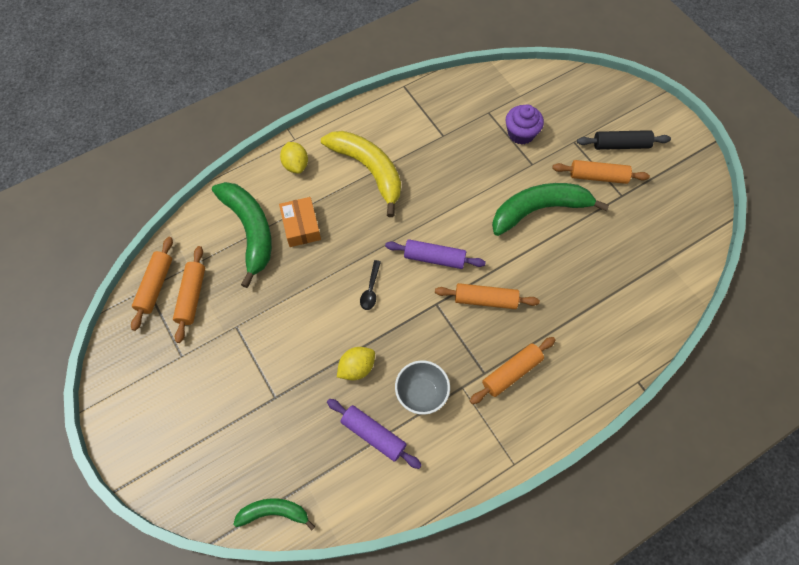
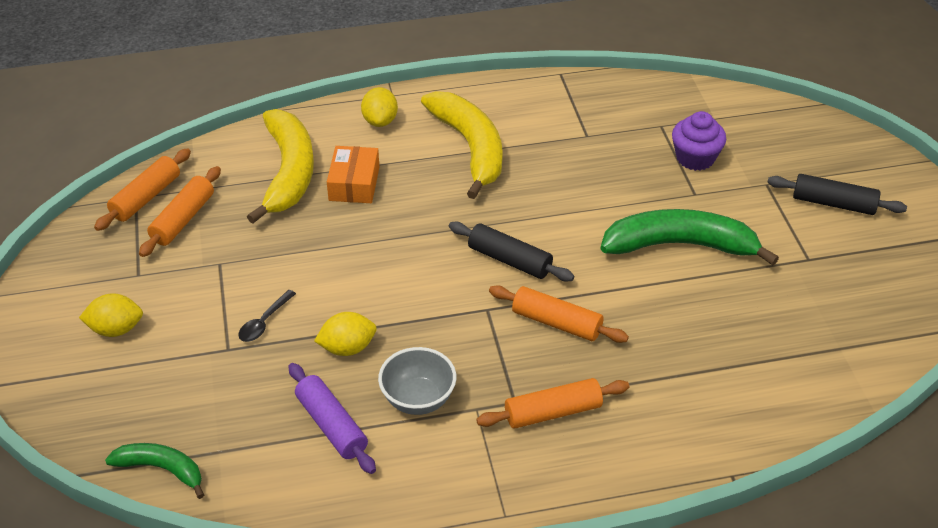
camera: 20 degrees right, 20 degrees down
green banana [212,182,272,288] -> yellow banana [247,109,314,224]
black spoon [360,260,381,310] -> black spoon moved to [238,290,296,342]
purple rolling pin [385,239,486,269] -> black rolling pin [449,222,574,281]
orange rolling pin [552,160,650,184] -> none
none -> yellow lemon [79,293,143,337]

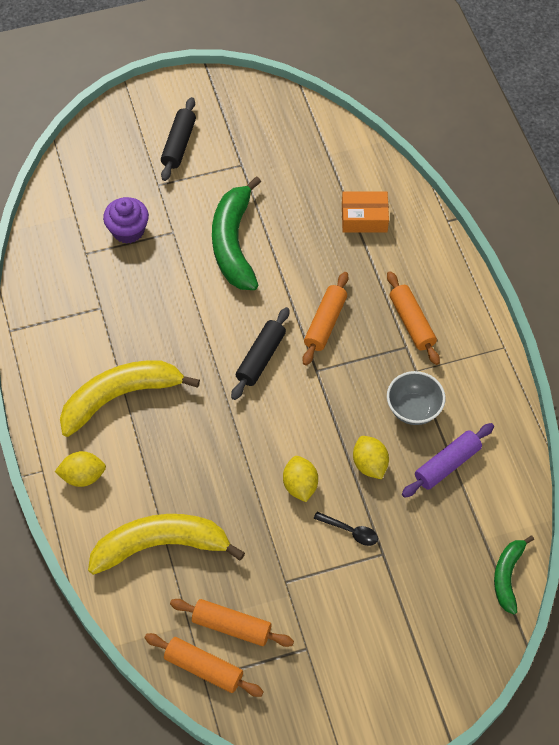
camera: 95 degrees left, 15 degrees up
yellow lemon [79,293,143,337] -> yellow lemon moved to [283,456,318,502]
orange box [327,146,379,203] -> orange box moved to [342,191,389,233]

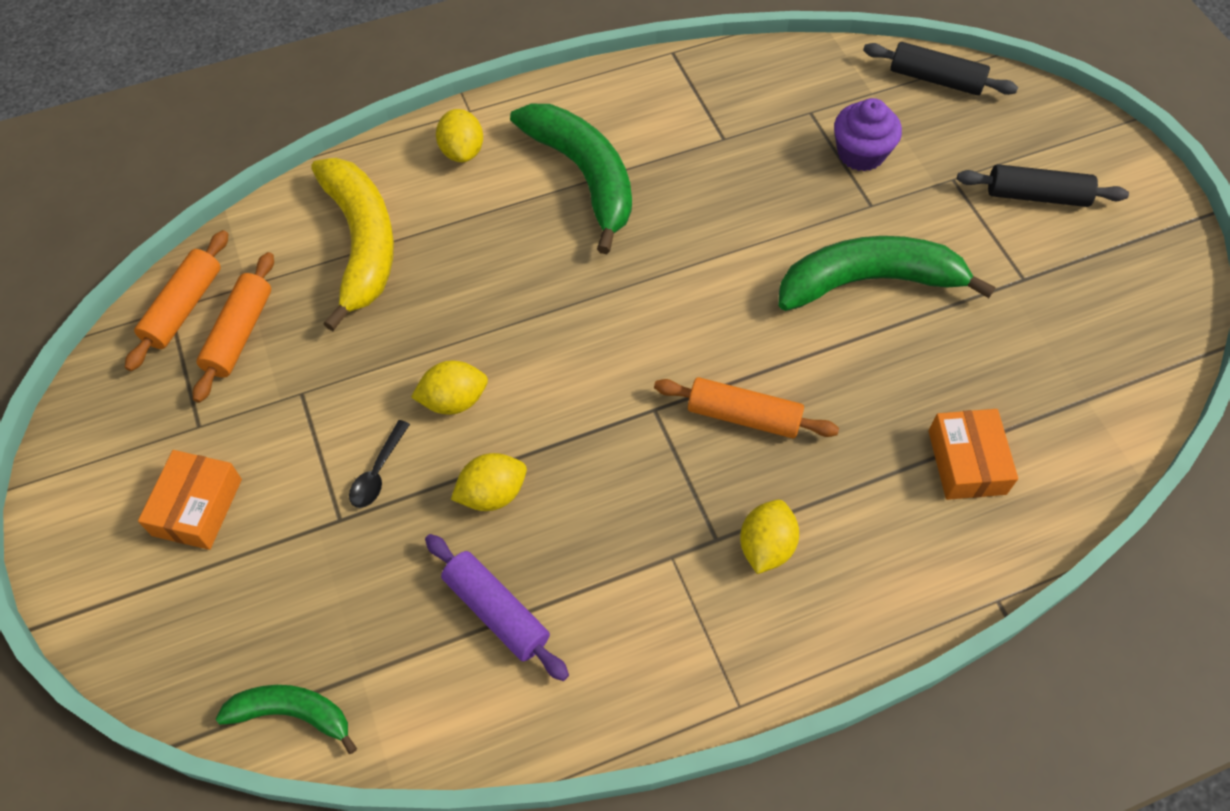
camera: 85 degrees right, 0 degrees up
yellow banana [60,360,200,437] -> green banana [510,104,632,254]
black rolling pin [231,307,289,400] -> black rolling pin moved to [863,42,1018,96]
orange rolling pin [387,271,440,365] -> yellow lemon [740,500,799,574]
grey bowl [387,371,446,425] -> none
none -> orange box [138,450,242,550]

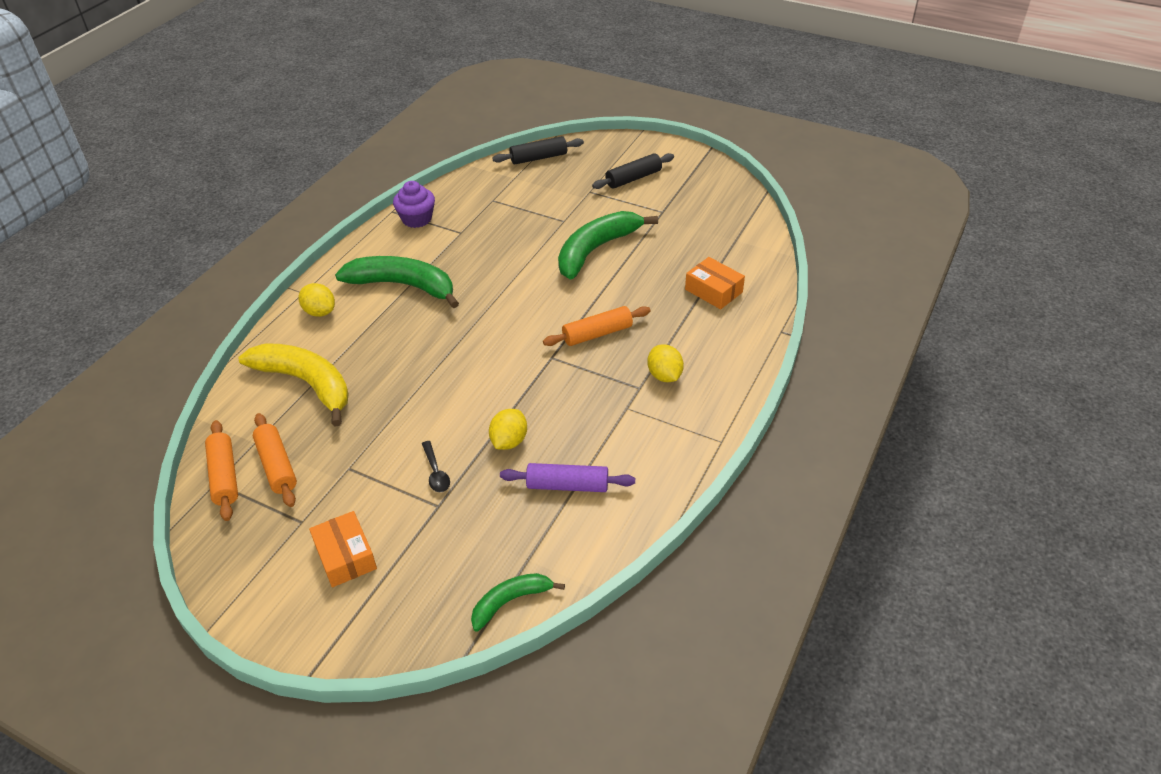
camera: 40 degrees left, 15 degrees down
yellow lemon [411,361,488,415] -> none
purple cupcake [834,98,902,171] -> purple cupcake moved to [393,181,435,228]

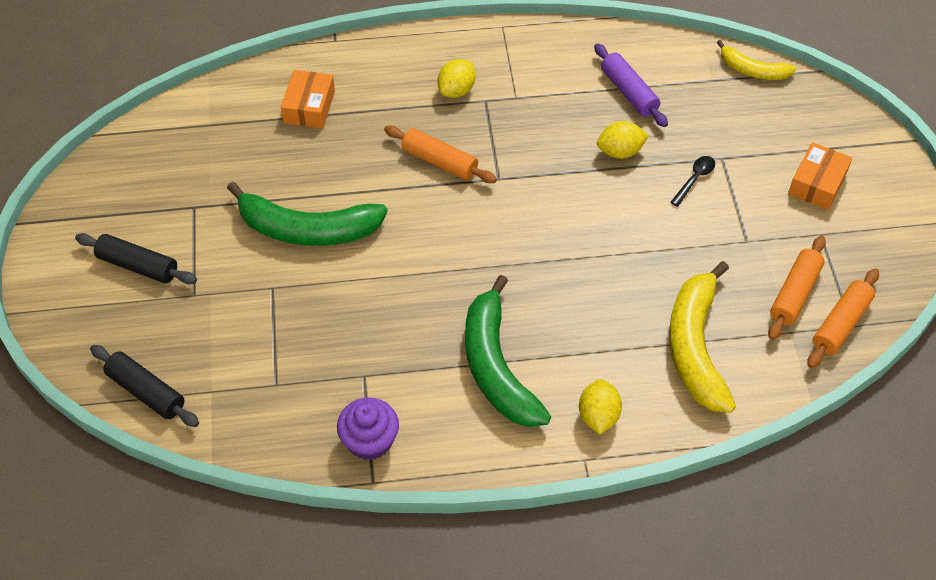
camera: 125 degrees left, 10 degrees up
green banana [471,573,565,632] -> yellow banana [717,40,796,80]

